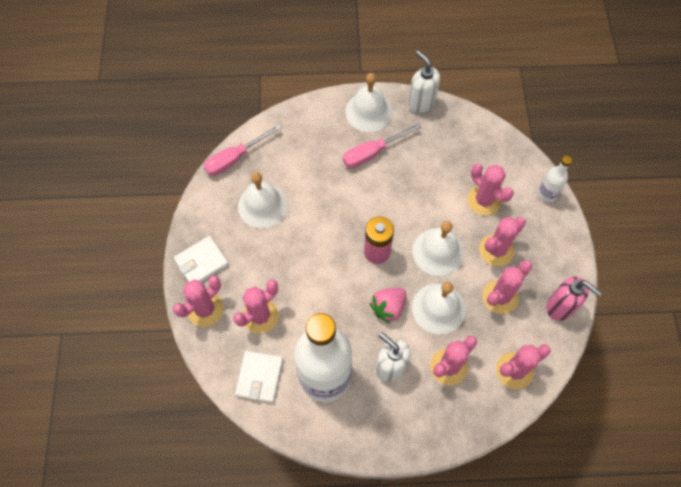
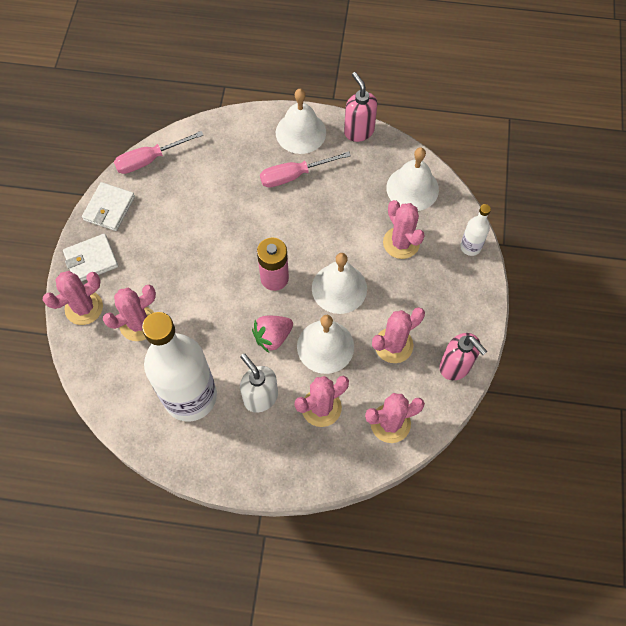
camera: 10 degrees right, 0 degrees up
white wallet [235,351,283,403] -> white wallet moved to [82,182,135,231]
white bell [238,172,288,229] -> white bell moved to [386,147,439,211]
white soap dispenser [408,50,440,113] -> pink soap dispenser [344,72,378,142]
pink cactus [479,217,526,266] -> none

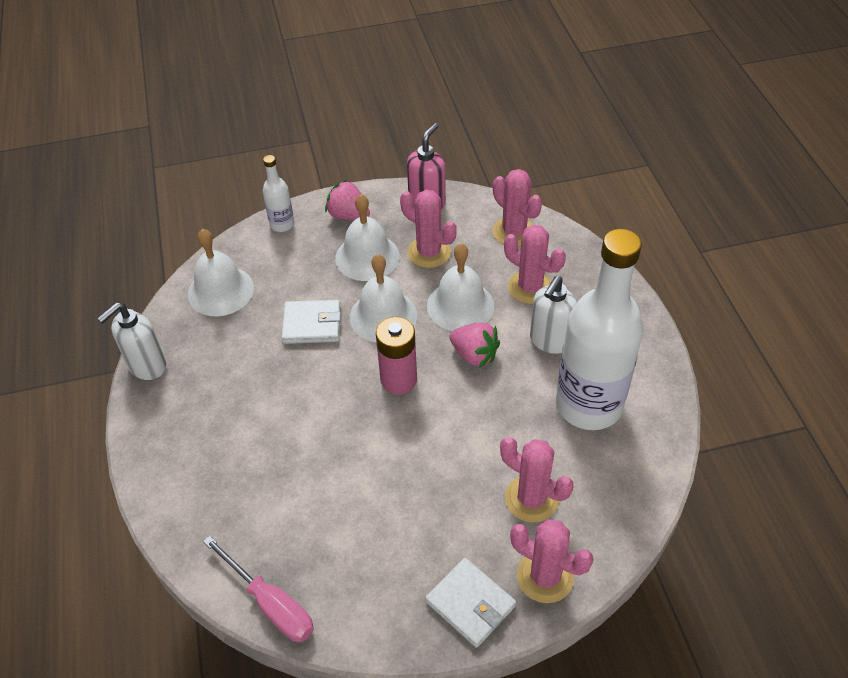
camera: 110 degrees left, 15 degrees down
white wallet [82,182,135,231] -> white wallet moved to [281,300,341,344]
pink screwdriver [260,151,351,187] -> none
white bell [276,89,326,154] -> white bell moved to [335,194,399,281]
pink soap dispenser [344,72,378,142] -> white soap dispenser [97,302,166,380]
pink cactus [383,200,425,259] -> none
none -> pink strawberry [325,180,370,220]

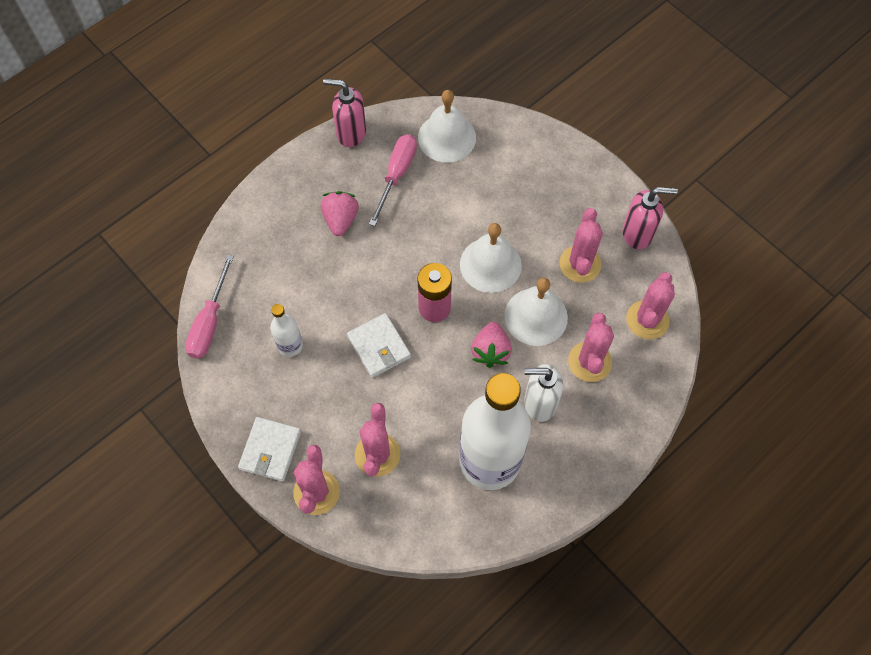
camera: 60 degrees right, 15 degrees up
white soap dispenser [97,302,166,380] -> pink soap dispenser [323,79,366,147]
white bottle [263,155,294,232] -> white bottle moved to [270,304,303,357]
white wallet [281,300,341,344] -> white wallet moved to [347,313,411,378]
pink strawberry [325,180,370,220] -> pink strawberry moved to [321,191,359,236]
white bell [335,194,399,281] -> none
none -> pink screwdriver [369,134,417,226]

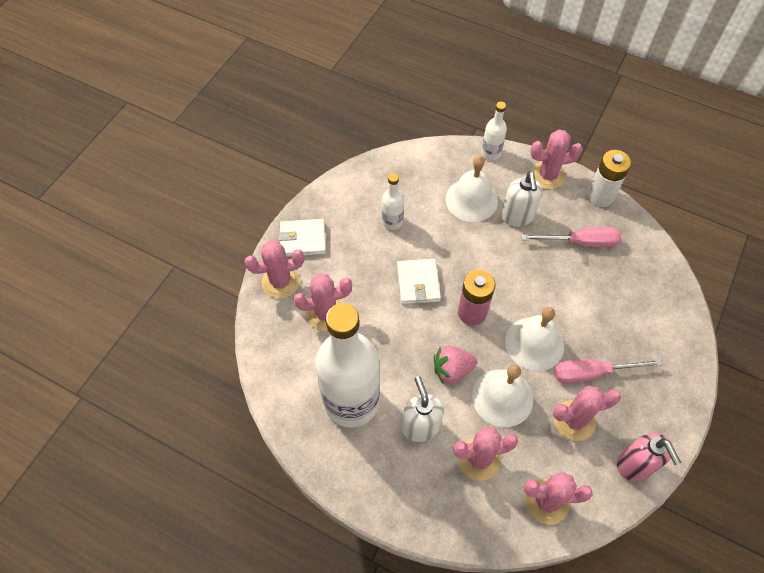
camera: 70 degrees right, 5 degrees down
pink screwdriver [185,254,234,358] -> pink screwdriver moved to [554,359,663,383]
pink strawberry [321,191,359,236] -> white soap dispenser [501,171,542,227]
pink soap dispenser [323,79,366,147] -> white battery [587,150,631,207]
white wallet [347,313,411,378] -> white wallet turned 45 degrees counterclockwise [397,259,441,305]
white bell [418,90,476,163] -> white bell moved to [445,156,498,222]
none -> white bottle [481,102,507,160]
none -> pink cactus [530,129,583,189]

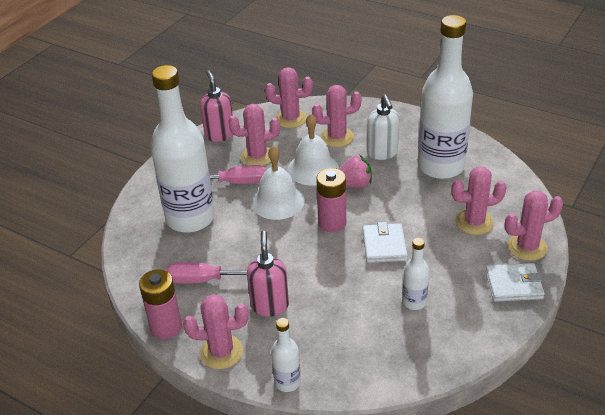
camera: 175 degrees left, 20 degrees down
white bell [445,156,498,222] -> none
white soap dispenser [501,171,542,227] -> pink soap dispenser [247,231,289,317]
white battery [587,150,631,207] -> pink battery [139,269,182,339]
none -> white bottle [151,65,215,233]

